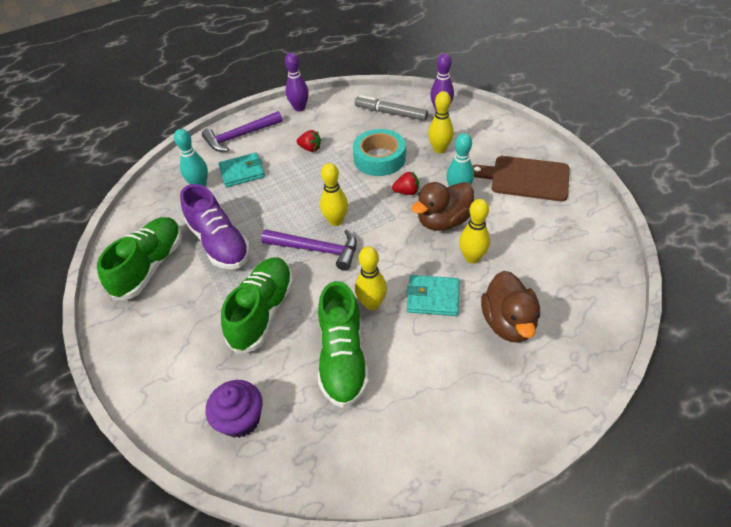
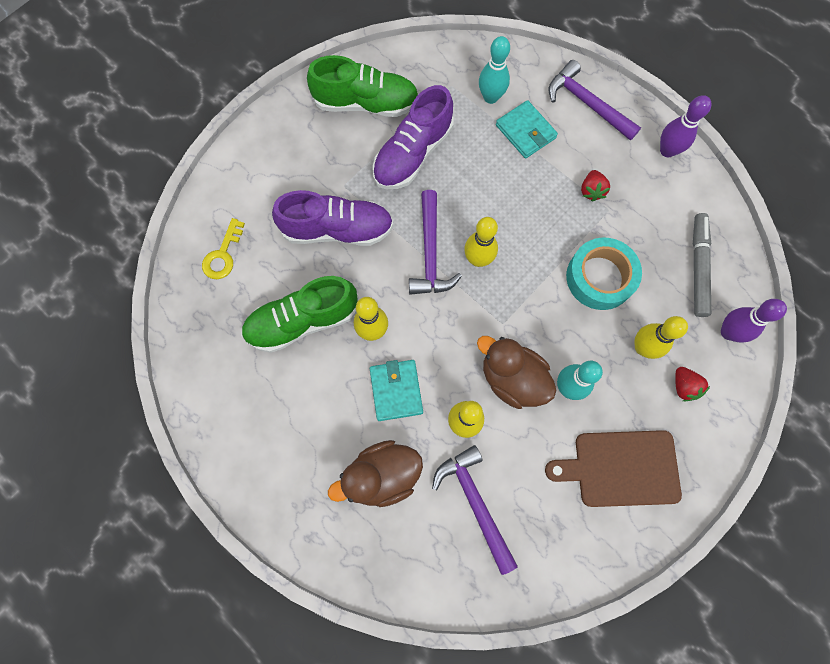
camera: 70 degrees right, 25 degrees up
purple cupcake [205,380,262,438] -> yellow key [202,218,245,279]
green shoe [221,257,294,354] -> purple shoe [272,190,394,246]
red strawberry [392,171,419,195] -> red strawberry moved to [675,367,710,401]
brown cutting board [472,156,569,201] -> brown cutting board turned 90 degrees counterclockwise [545,430,682,507]
none -> purple hammer [432,445,518,575]

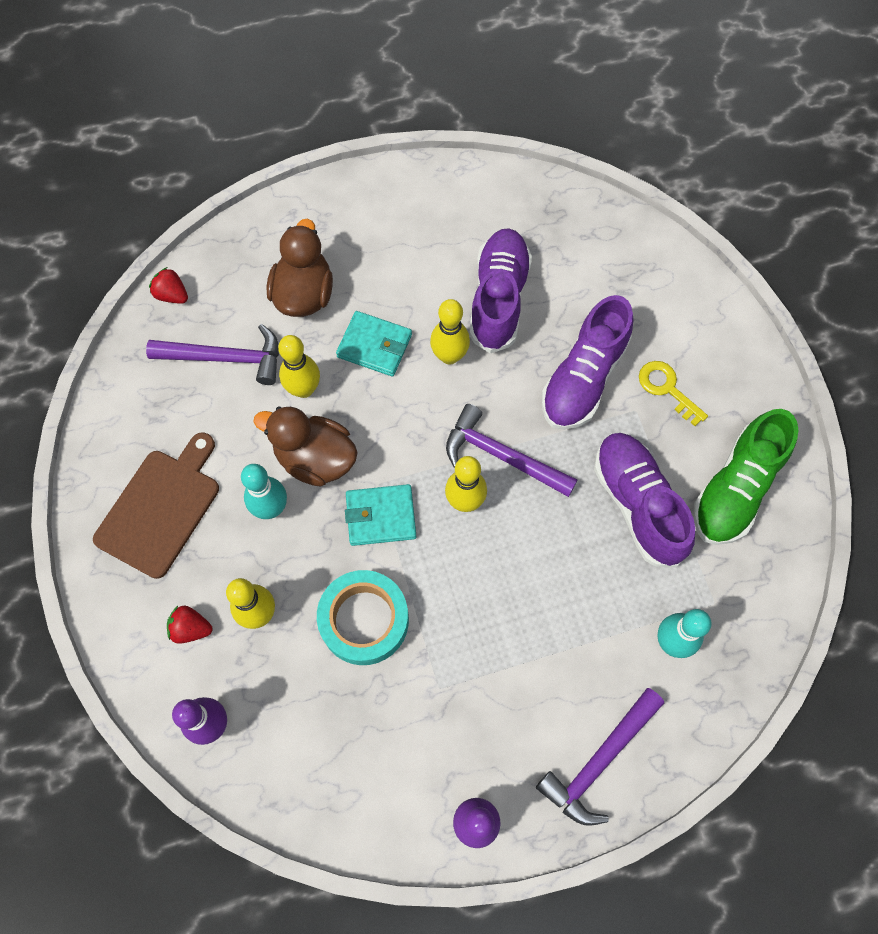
camera: 120 degrees right, 5 degrees down
yellow key [202,218,245,279] -> yellow key moved to [639,361,708,426]
green shoe [241,276,358,353] -> purple shoe [469,228,532,353]
brown duck [477,336,557,409] -> brown duck turned 135 degrees counterclockwise [254,407,358,487]
turquoise wallet [496,100,558,159] -> turquoise wallet moved to [345,484,416,546]
purple hammer [549,60,641,141] -> purple hammer turned 150 degrees clockwise [536,688,664,826]
red strawberry [581,170,610,202] -> red strawberry moved to [149,267,188,304]
grey marker [693,213,711,317] -> none

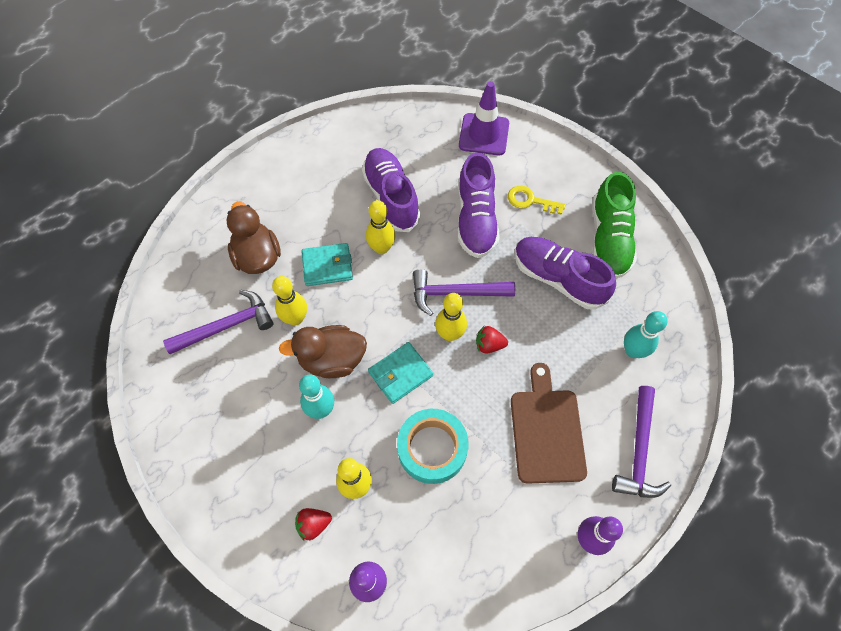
camera: 30 degrees left, 5 degrees down
brown cutting board [93,432,219,579] -> brown cutting board moved to [511,363,587,484]
red strawberry [149,267,188,304] -> red strawberry moved to [476,326,508,354]
none -> purple traffic cone [459,81,509,155]

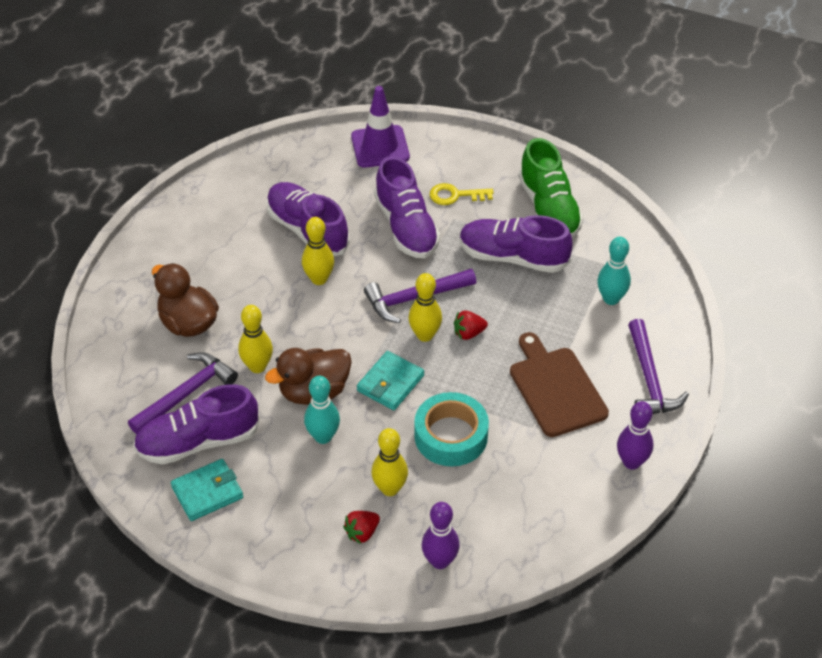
camera: 20 degrees left, 15 degrees down
turquoise wallet [301,243,353,286] -> turquoise wallet moved to [171,459,243,521]
none -> purple shoe [133,384,259,465]

